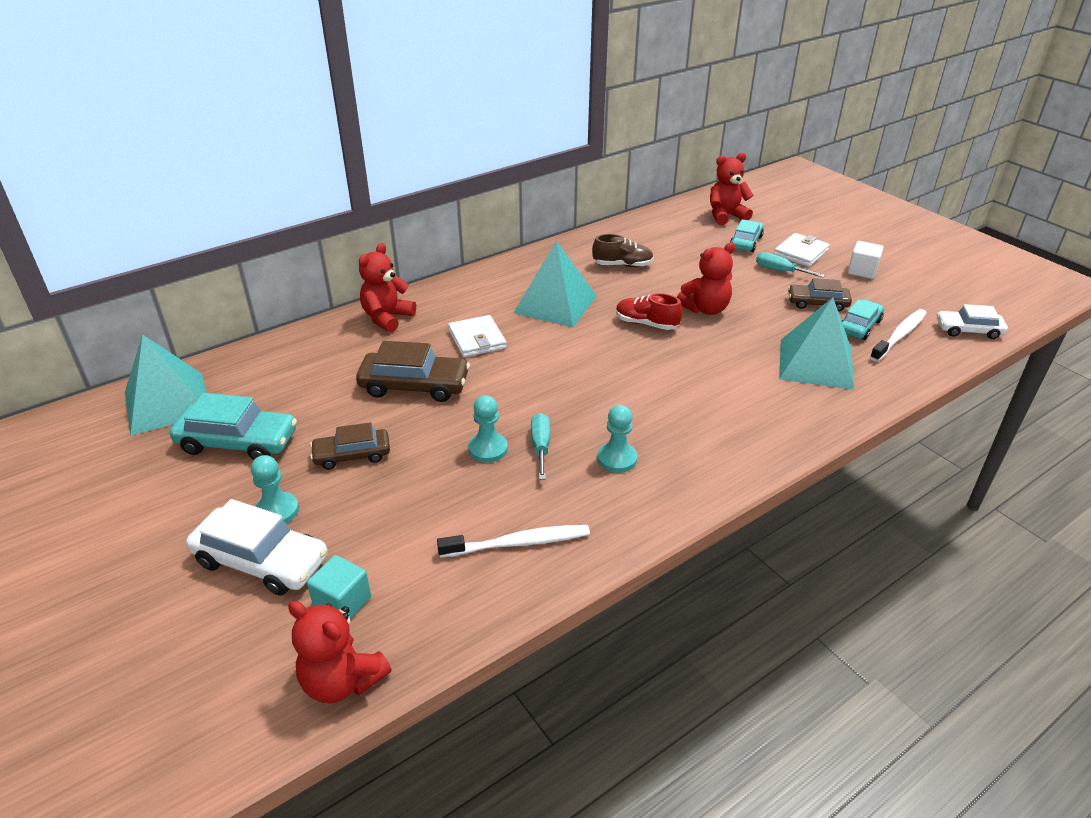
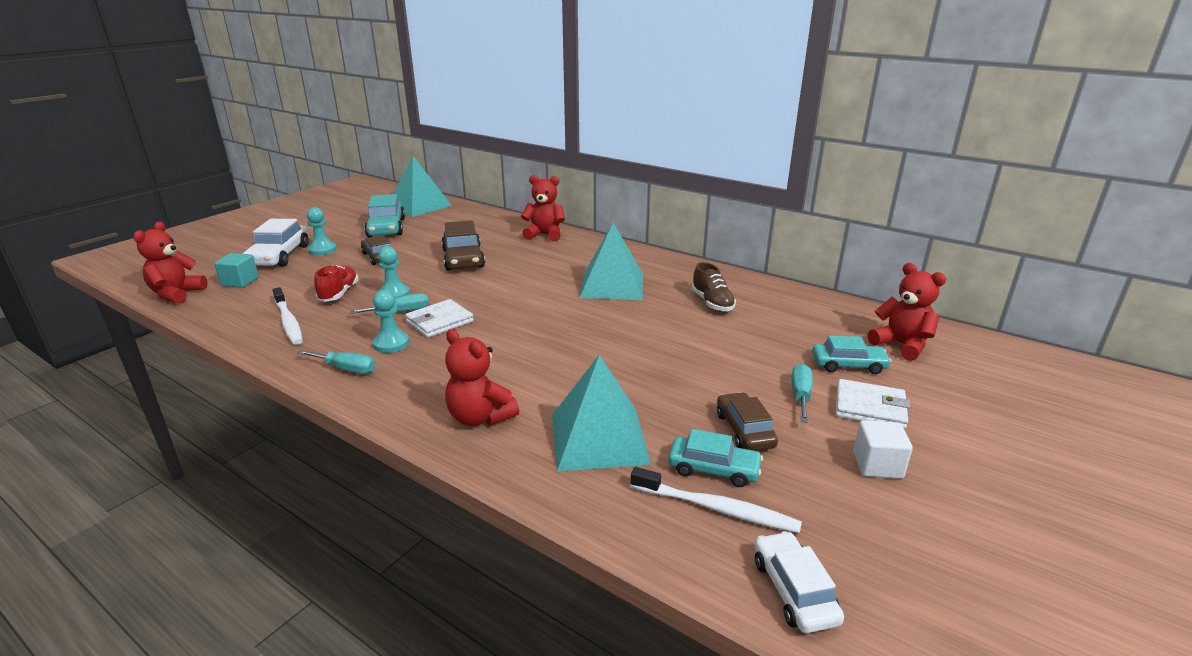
camera: 70 degrees right, 10 degrees down
white wallet [448,315,507,357] -> white wallet moved to [405,299,474,338]
red shoe [616,293,682,330] -> red shoe moved to [314,265,359,302]
red teddy bear [677,242,735,315] -> red teddy bear moved to [445,329,519,426]
none -> turquoise screwdriver [297,350,376,374]

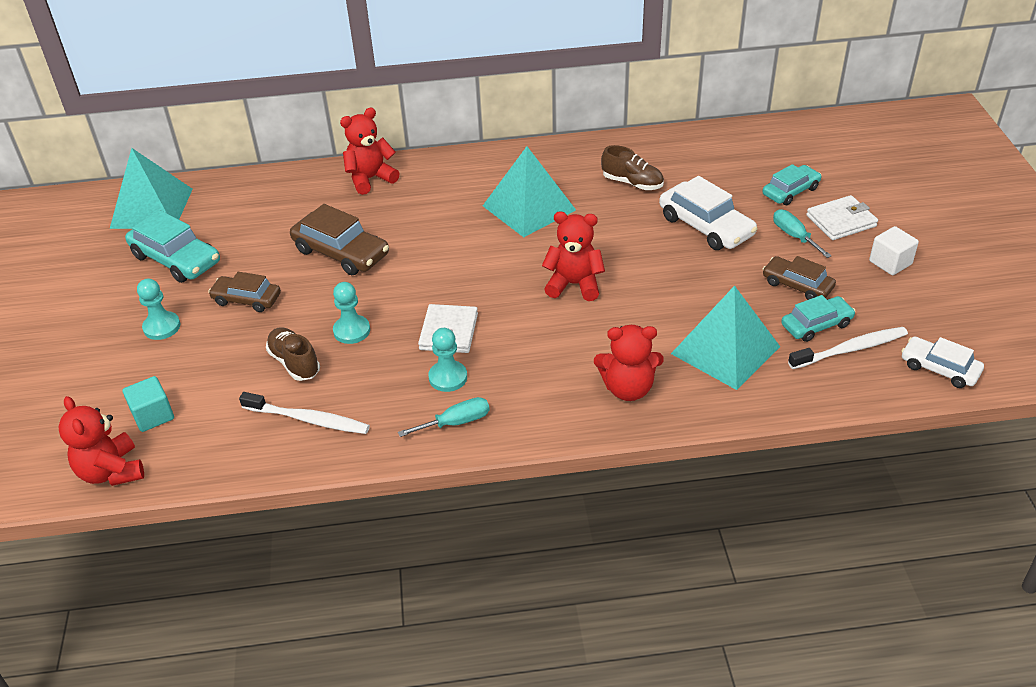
camera: 40 degrees left, 15 degrees up
white car [243,219,309,267] -> white car moved to [659,176,757,250]
red shoe [314,265,359,302] -> brown shoe [266,327,320,381]
turquoise screwdriver [350,293,429,314] -> none
red teddy bear [868,263,946,361] -> red teddy bear moved to [542,211,605,301]

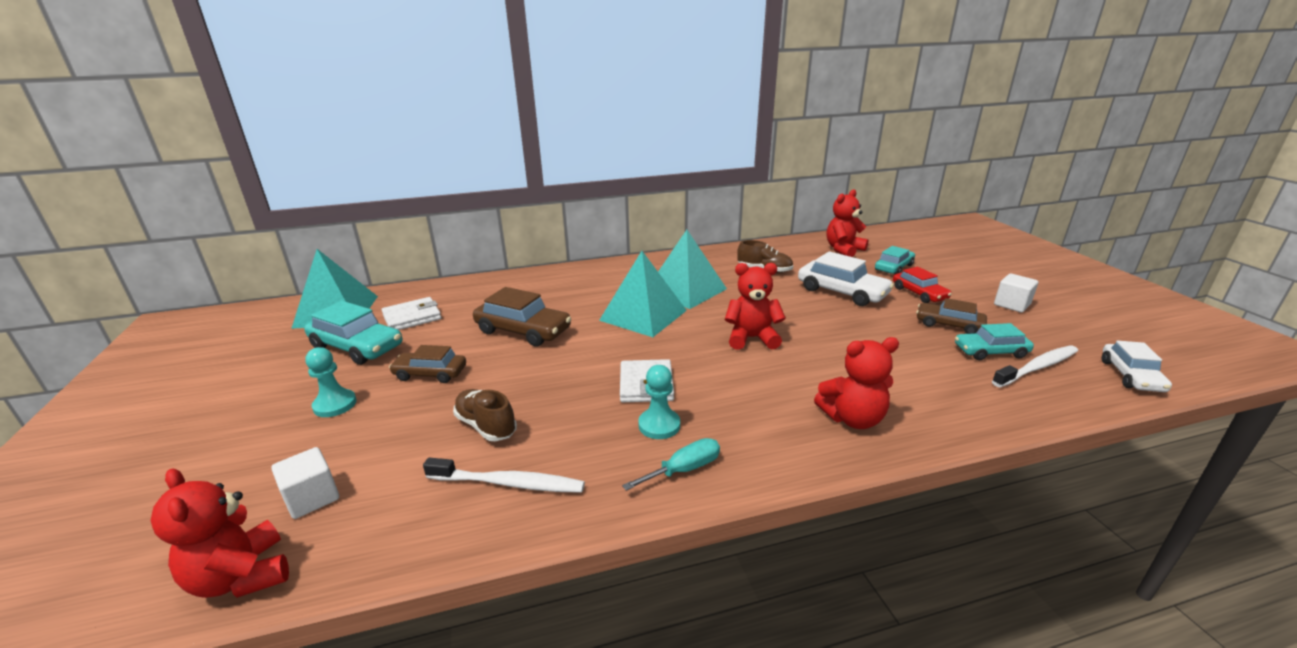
camera: 10 degrees left, 15 degrees down
turquoise cube [123,376,174,432] -> white cube [271,447,339,519]
turquoise pawn [333,282,370,344] -> none
red teddy bear [340,108,400,195] -> red teddy bear moved to [827,189,868,257]
turquoise pyramid [671,285,780,390] -> turquoise pyramid moved to [599,251,687,337]
turquoise screwdriver [773,209,832,258] -> red car [893,267,952,303]
turquoise car [781,295,856,342] -> turquoise car turned 150 degrees counterclockwise [955,323,1034,360]
white wallet [806,195,878,240] -> white wallet moved to [382,297,441,330]
white car [901,337,984,388] -> white car turned 105 degrees counterclockwise [1102,340,1172,392]

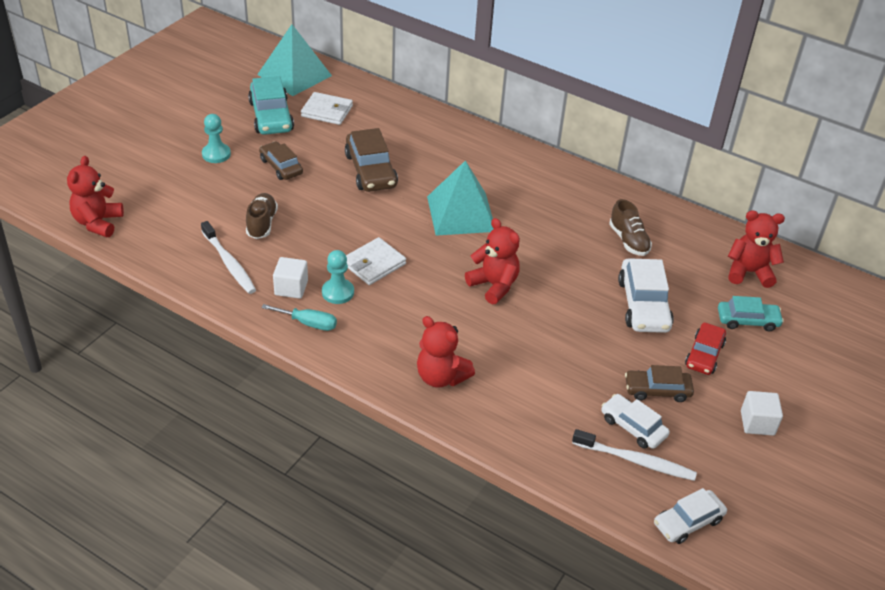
camera: 45 degrees right, 15 degrees up
white cube [271,447,339,519] -> white cube moved to [273,257,308,299]
turquoise pyramid [658,230,727,309] -> none
brown car [916,298,987,334] -> brown car turned 75 degrees counterclockwise [625,365,694,402]
turquoise car [955,323,1034,360] -> white car [601,394,670,449]

